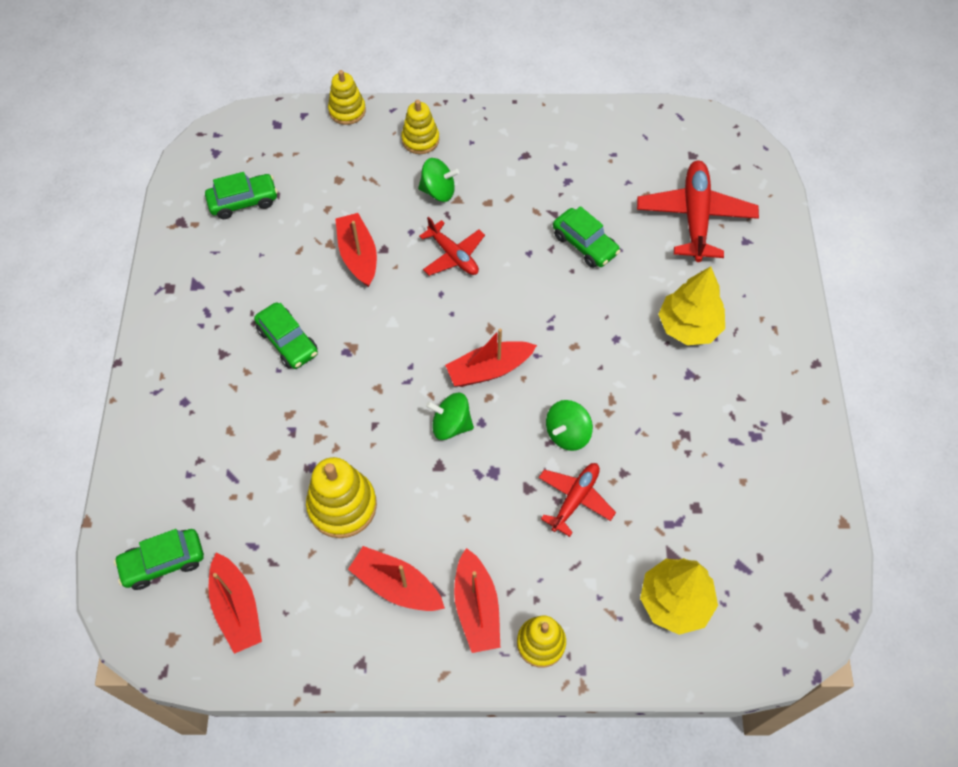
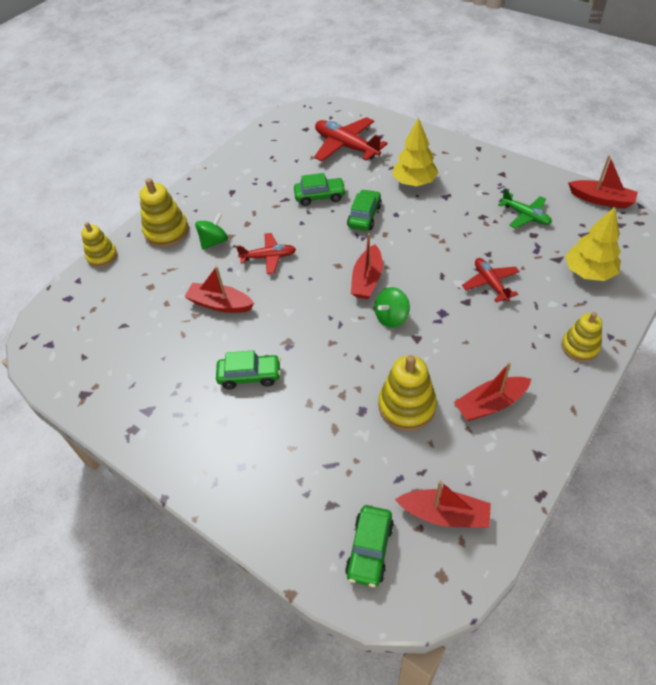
camera: 50 degrees left, 10 degrees down
green car [205,172,278,219] -> green car moved to [347,189,382,231]
yellow stacking toy [401,100,439,154] -> yellow stacking toy [140,178,189,247], size x1.50
red boat [454,548,500,653] -> red boat moved to [568,155,638,209]
green spinning top [546,400,593,451] -> none
none -> green plane [498,189,552,228]

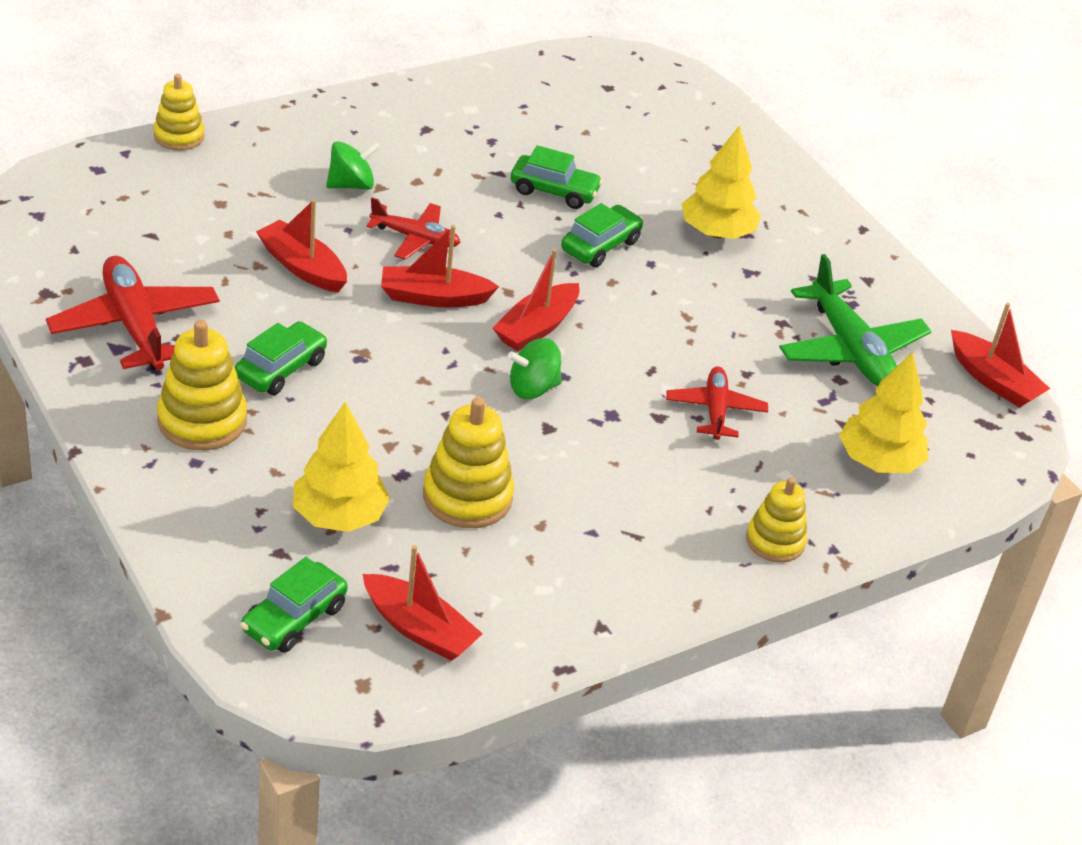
camera: 15 degrees right, 10 degrees down
yellow stacking toy [140,178,189,247] -> yellow stacking toy moved to [157,320,247,450]
green car [216,350,281,389] -> green car turned 75 degrees counterclockwise [235,321,328,395]
red plane [314,117,388,161] -> red plane moved to [46,256,220,370]
red boat [454,362,531,421] -> red boat moved to [381,225,499,308]
green plane [498,189,552,228] -> green plane [779,254,931,387], size x1.66
none -> yellow tree [293,401,390,532]

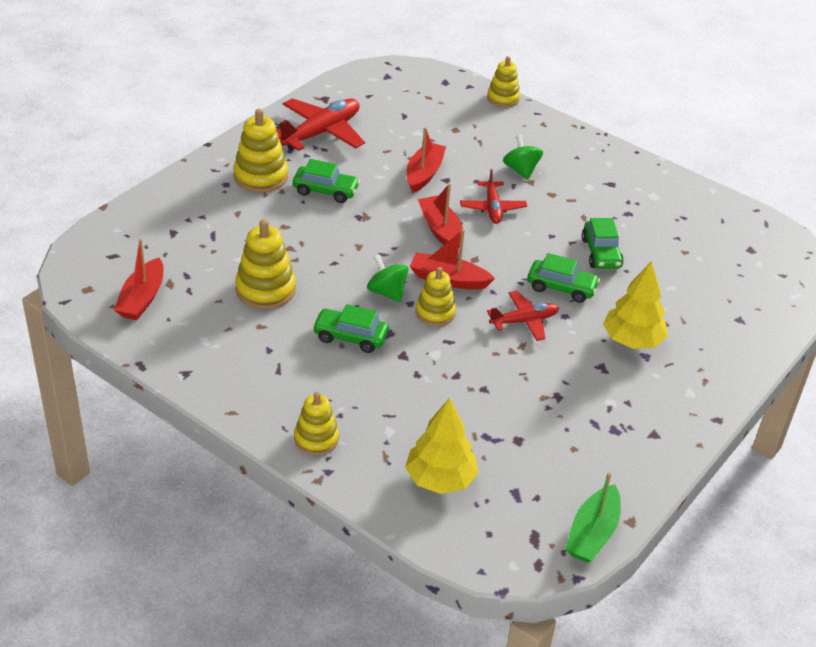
camera: 70 degrees right, 0 degrees up
green car [240,557,348,653] -> green car moved to [312,304,389,353]
yellow tree [293,401,390,532] -> none
green spinning top [326,141,380,190] -> green spinning top turned 150 degrees counterclockwise [503,134,543,180]
red plane [666,366,768,440] -> red plane moved to [487,291,559,341]
green plane [779,254,931,387] -> none
red boat [951,302,1050,408] -> green boat [565,473,621,563]
none -> yellow stacking toy [416,267,456,326]

